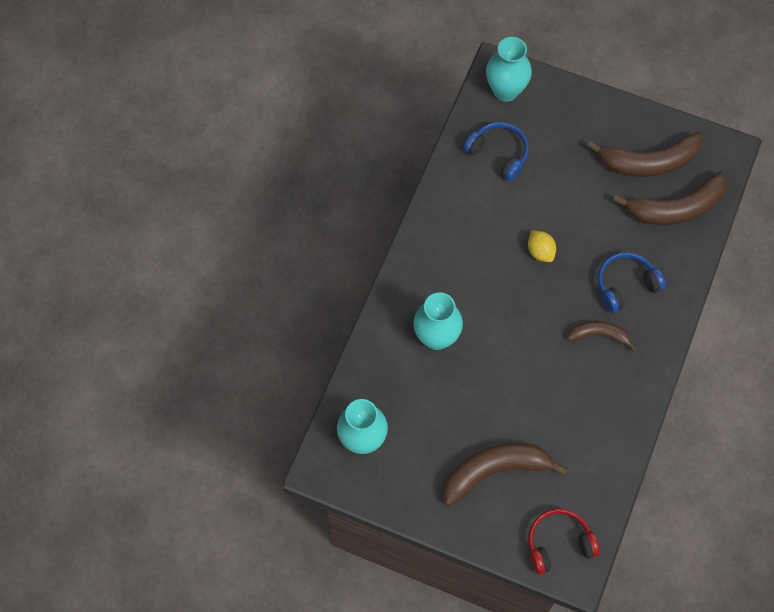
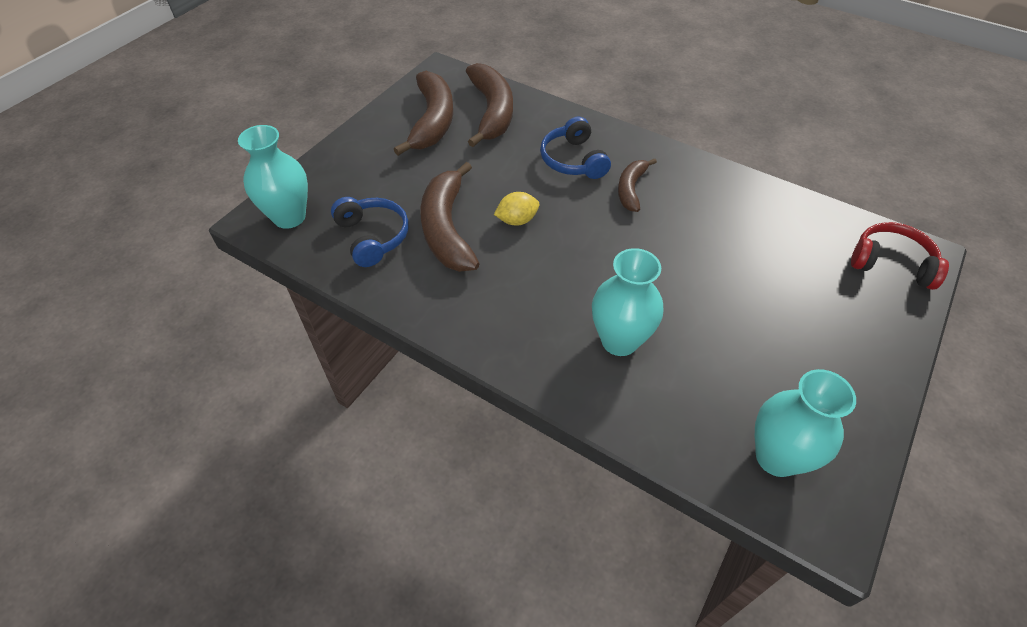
camera: 80 degrees left, 15 degrees down
brown banana [443,443,568,506] -> brown banana moved to [420,162,480,272]
blue headphones [463,122,529,181] -> blue headphones turned 105 degrees clockwise [331,197,409,267]
red headphones [528,508,600,575] -> red headphones turned 120 degrees clockwise [851,222,949,290]

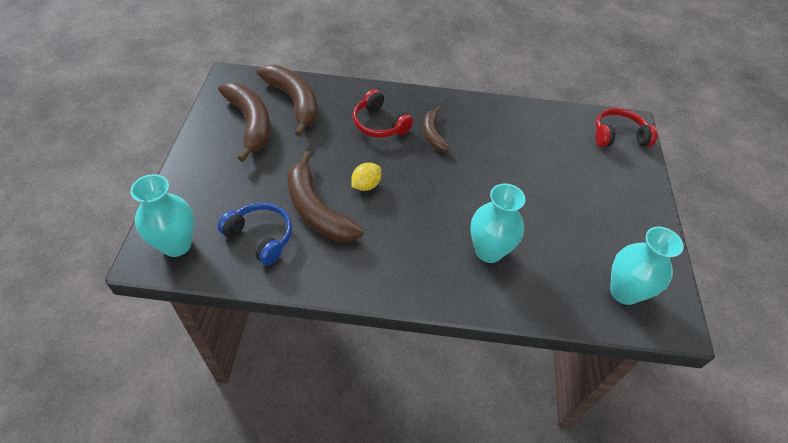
camera: 30 degrees left, 0 degrees up
blue headphones [540,117,611,179] -> red headphones [353,89,413,138]

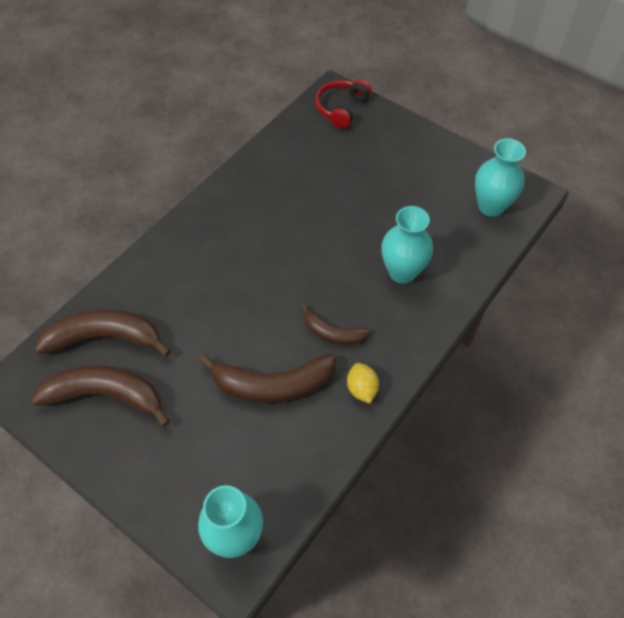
camera: 55 degrees left, 5 degrees up
blue headphones [217,202,292,266] -> none
yellow lemon [351,163,381,191] -> yellow lemon moved to [347,363,379,403]
red headphones [353,89,413,138] -> none
brown banana [423,107,450,152] -> brown banana moved to [302,304,370,344]

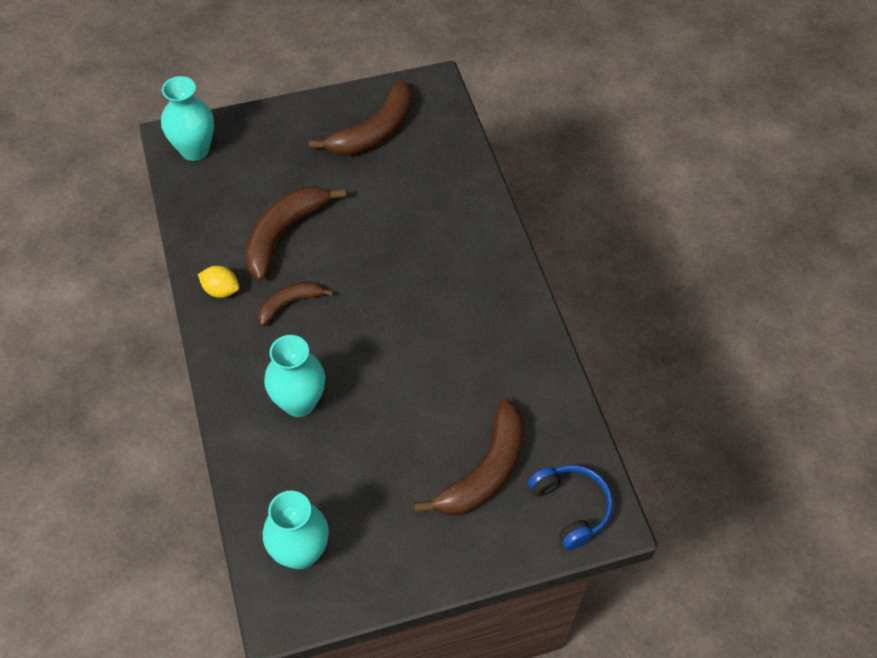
camera: 125 degrees right, 0 degrees up
brown banana [35,309,171,357] -> brown banana moved to [414,399,524,516]
red headphones [315,79,372,129] -> blue headphones [528,465,613,550]

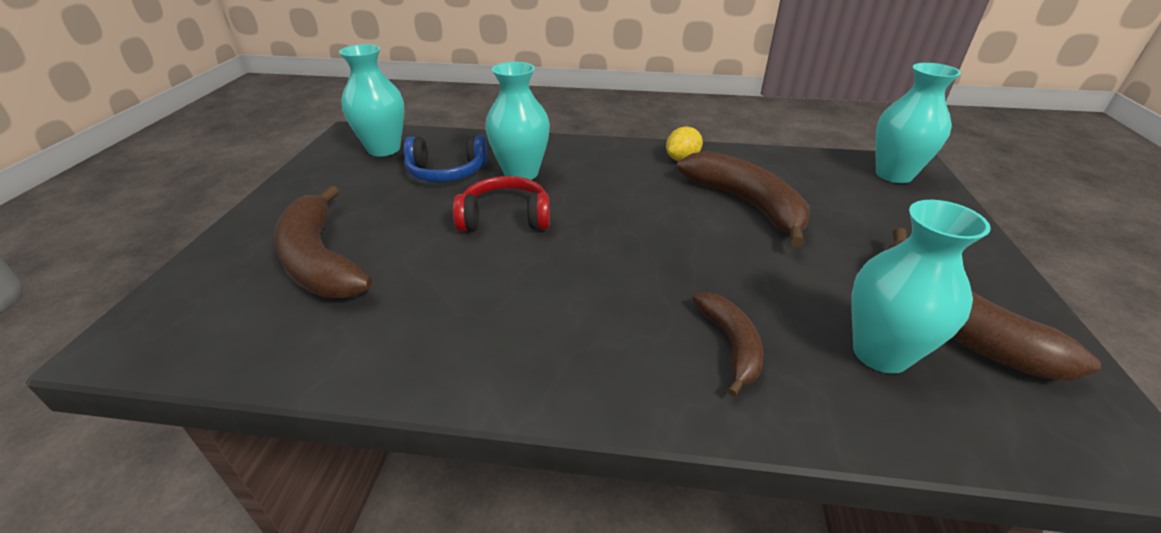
camera: 115 degrees right, 20 degrees down
brown banana [258,282,334,326] -> brown banana moved to [692,292,764,397]
blue headphones [528,465,613,550] -> blue headphones moved to [404,135,487,182]
none -> red headphones [453,176,550,231]
none -> turquoise vase [852,200,991,374]

